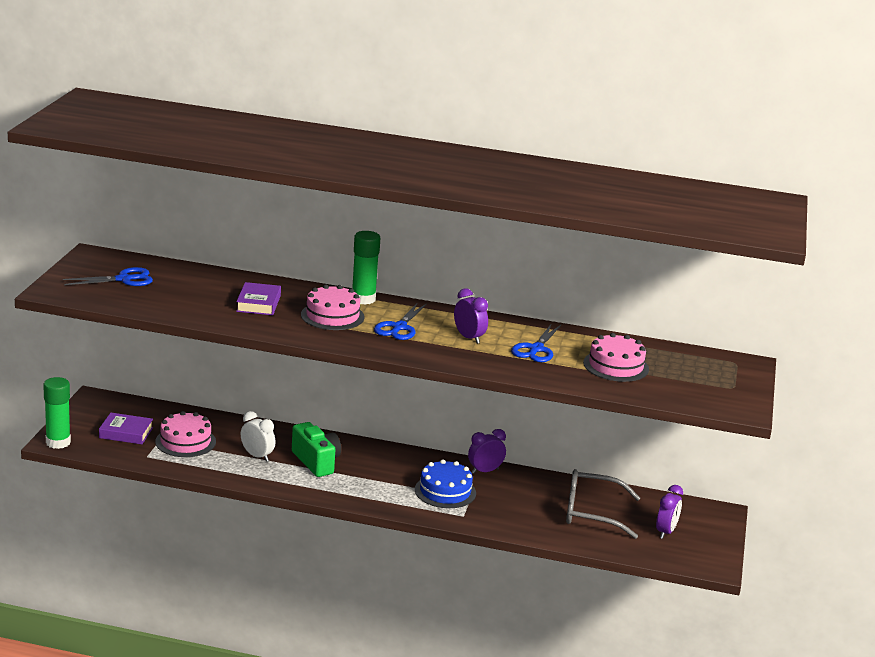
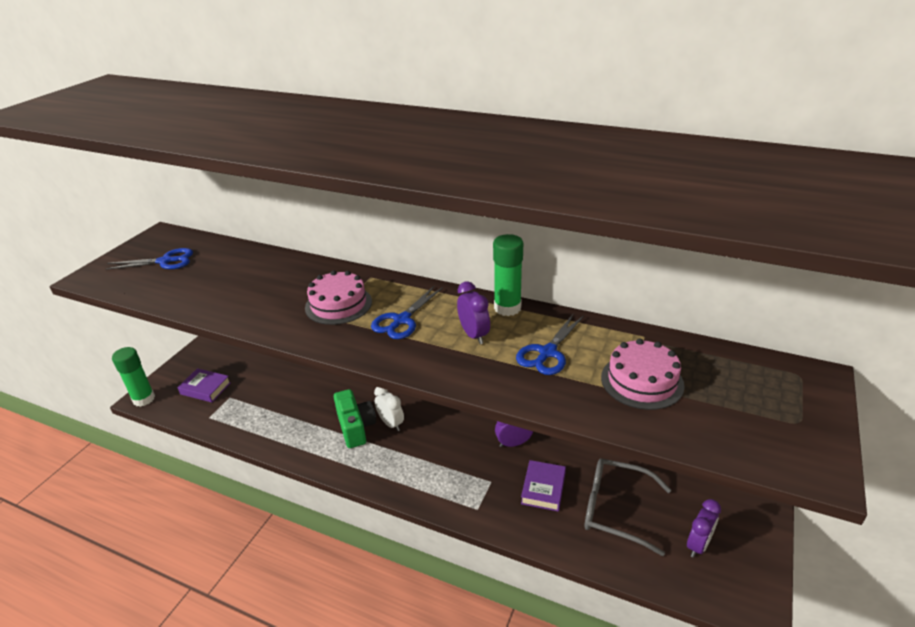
camera: 15 degrees right, 10 degrees up
pink cake [155,411,216,457] -> none
purple book [236,282,281,315] -> purple book moved to [521,460,566,512]
white clock [241,411,276,462] -> white clock moved to [374,387,404,431]
green glue stick [352,231,380,305] -> green glue stick moved to [493,234,523,316]
blue cake [415,459,476,508] -> none

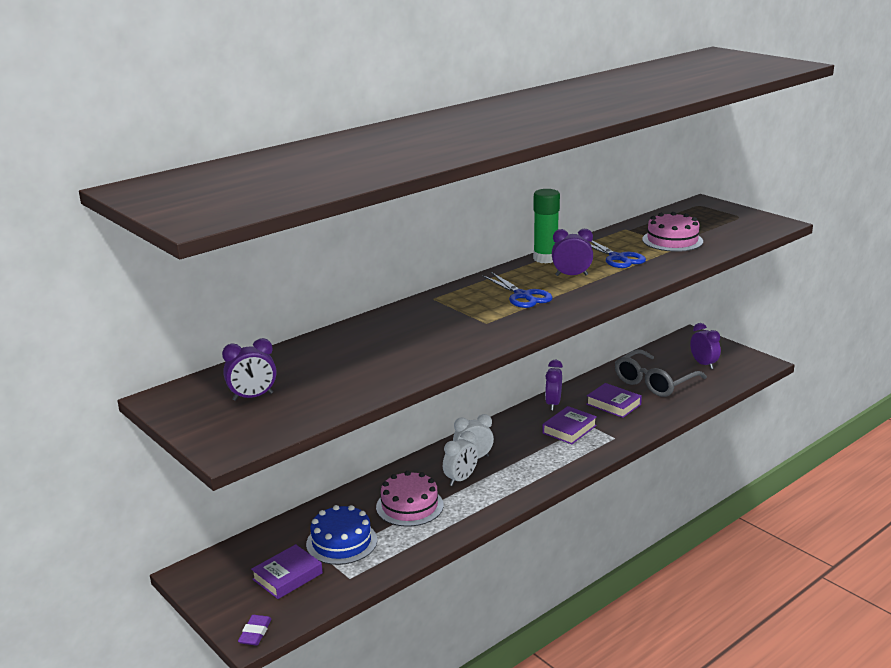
camera: 65 degrees left, 10 degrees down
blue scissors [105,248,193,270] -> purple clock [222,338,276,401]
green glue stick [112,347,155,407] -> purple eraser [238,615,272,645]
pink cake [305,270,372,325] -> pink cake moved to [376,471,444,527]
green camera [334,389,376,448] -> white clock [443,431,478,486]
none -> blue cake [306,505,377,565]
none -> purple book [542,406,597,444]

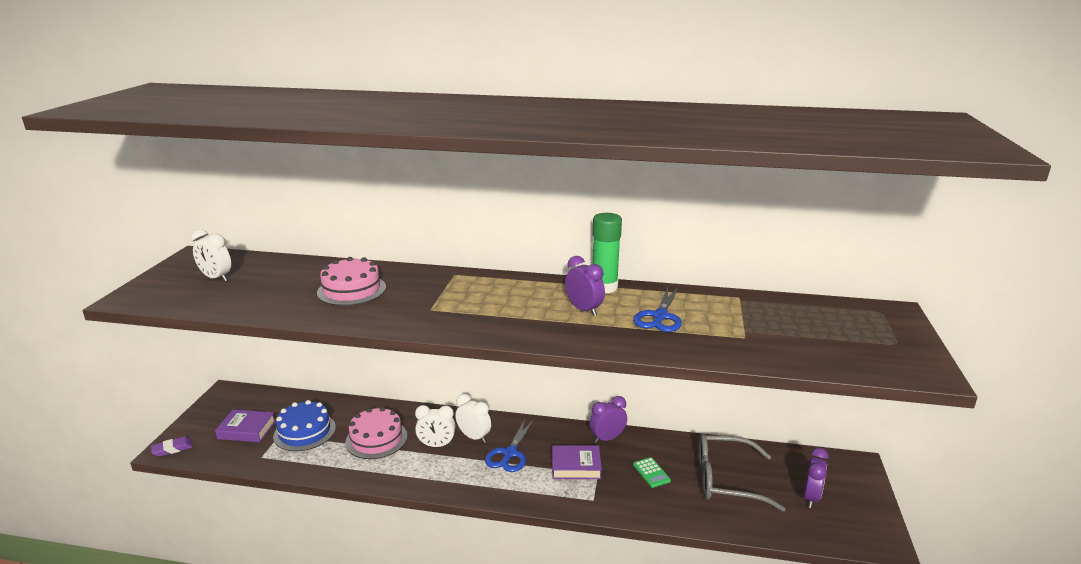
camera: 50 degrees right, 0 degrees up
purple clock [222,338,276,401] -> white clock [191,229,231,282]
blue scissors [483,272,553,308] -> blue scissors moved to [485,418,535,472]
purple book [586,383,642,418] -> green calculator [633,457,671,488]
pink cake [642,212,703,252] -> pink cake moved to [317,257,386,306]

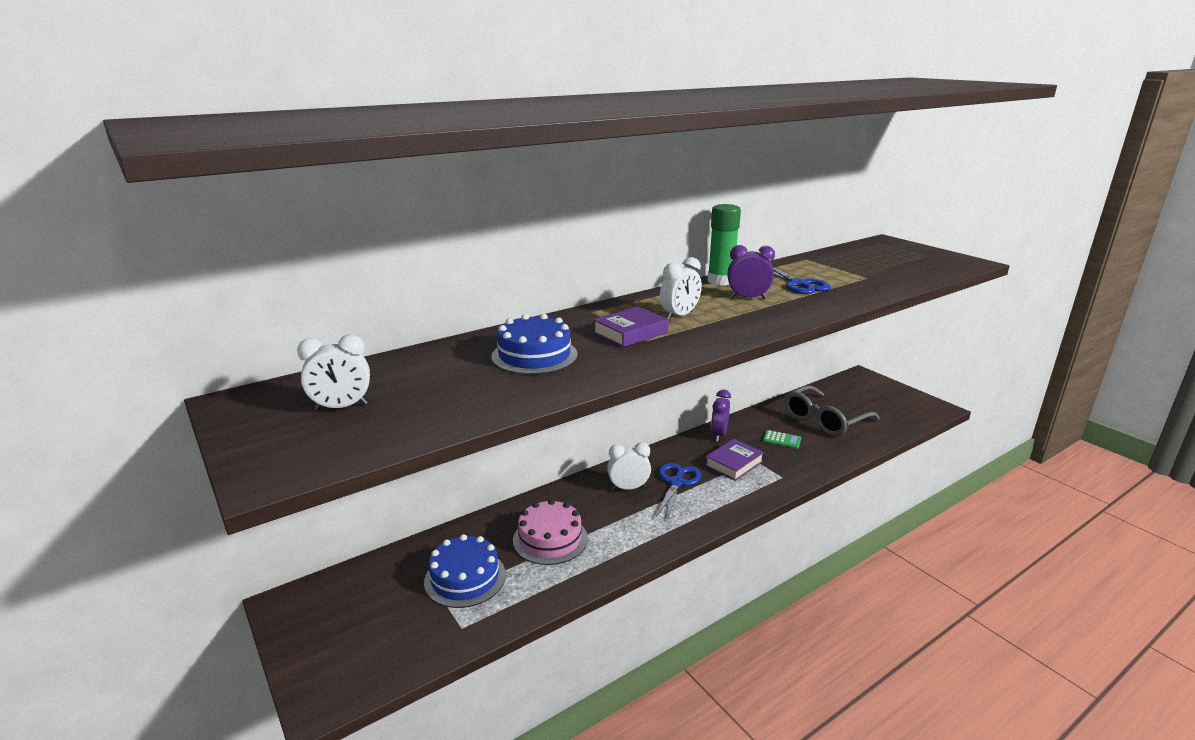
camera: 45 degrees left, 0 degrees up
purple eraser [151,437,193,457] -> none
purple book [215,410,276,442] -> purple book moved to [593,306,669,347]
pink cake [317,257,386,306] -> blue cake [491,314,578,375]
white clock [415,405,456,447] -> white clock moved to [660,257,702,320]
blue scissors [485,418,535,472] -> blue scissors turned 135 degrees counterclockwise [656,463,701,520]
purple clock [803,448,829,508] -> none

